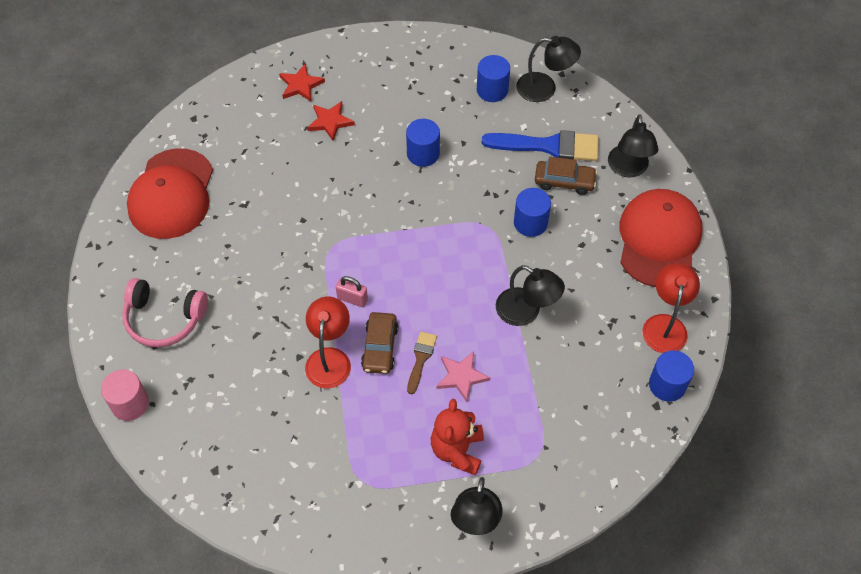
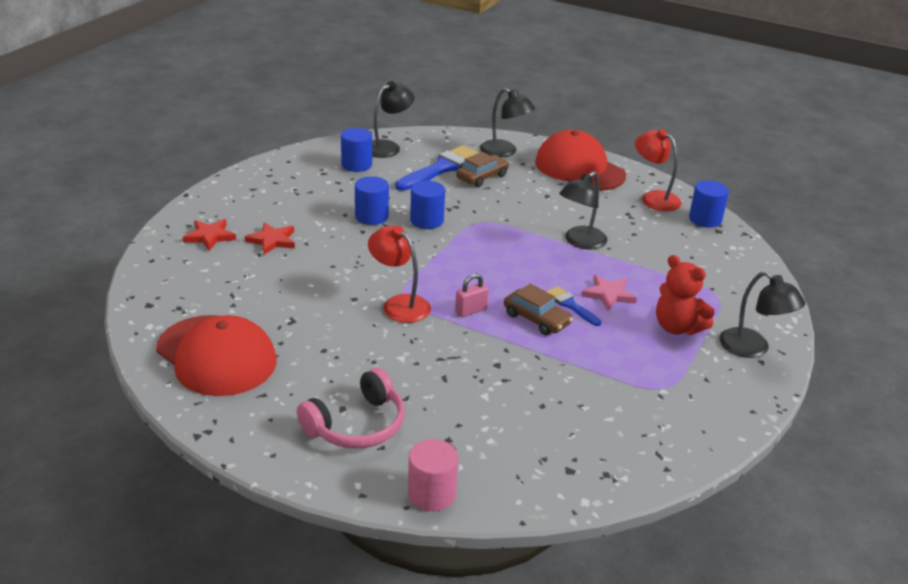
camera: 55 degrees left, 25 degrees down
red lamp [305,297,351,388] -> red lamp moved to [368,226,431,323]
brown brush [407,332,437,394] -> blue brush [546,286,601,326]
black lamp [496,265,565,326] -> black lamp turned 150 degrees clockwise [559,171,607,249]
blue cylinder [514,188,551,237] -> blue cylinder moved to [410,181,445,229]

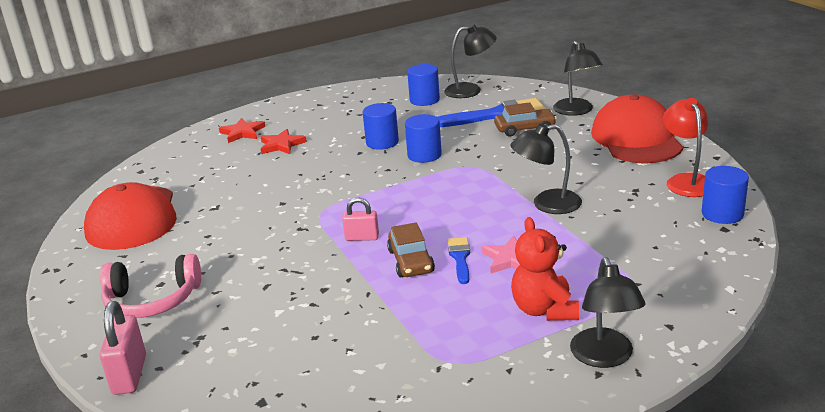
camera: 40 degrees right, 5 degrees down
red lamp [368,226,431,323] -> none
pink cylinder [408,439,458,511] -> pink padlock [100,301,146,395]

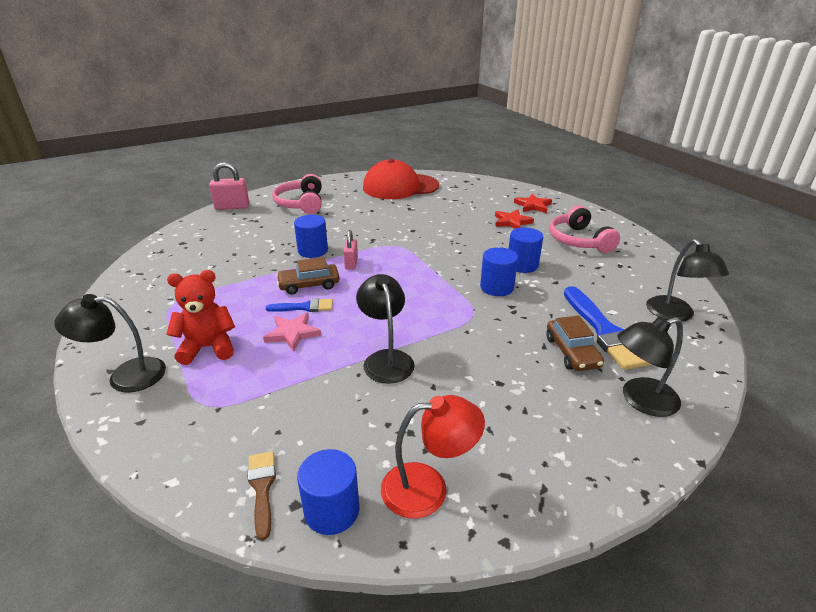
camera: 85 degrees right, 5 degrees up
blue cylinder [407,64,440,106] -> blue cylinder moved to [294,215,328,258]
red cap [591,94,683,163] -> none
none -> brown brush [248,451,276,540]
none -> pink headphones [549,206,620,253]

